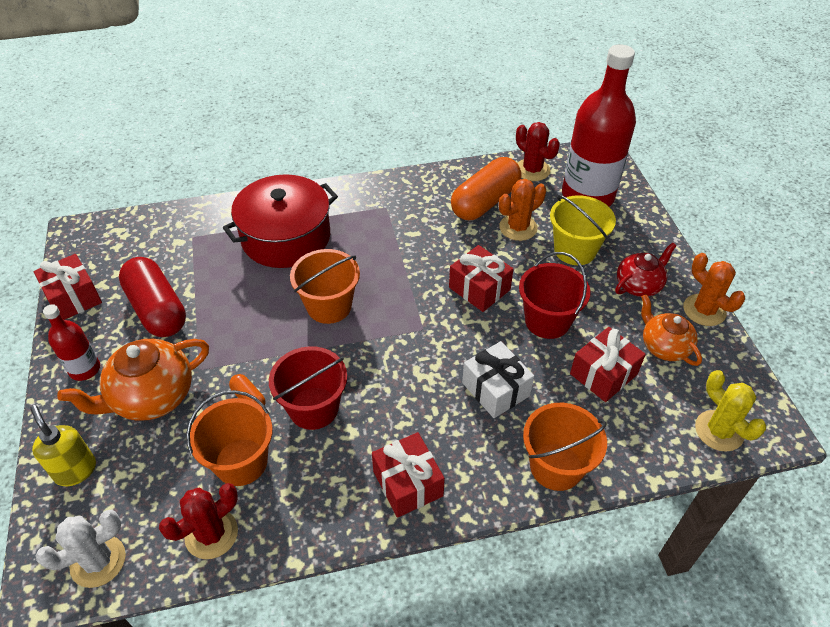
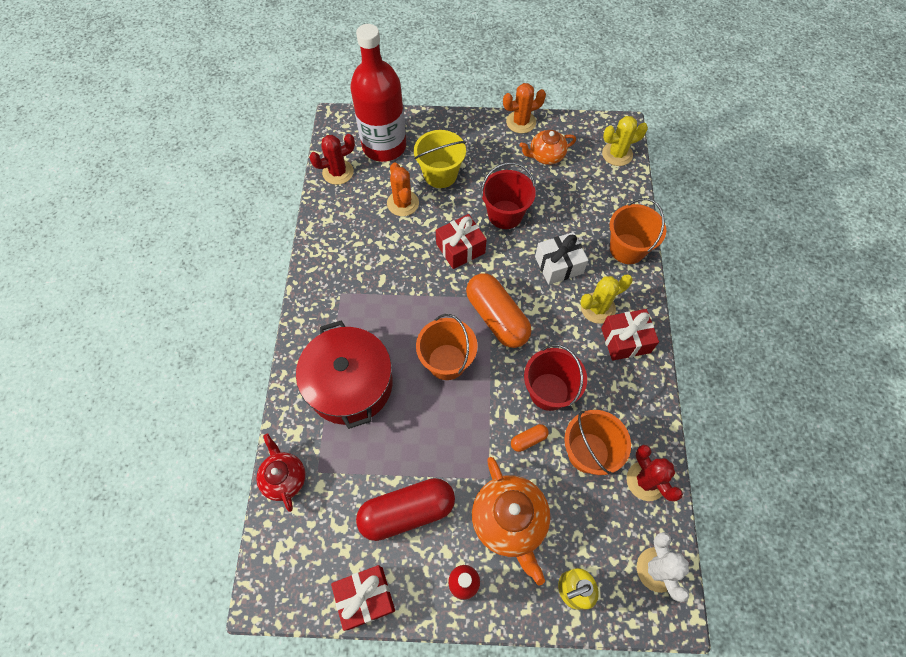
camera: 75 degrees left, 15 degrees up
orange capsule [451,157,521,220] -> orange capsule moved to [466,273,531,348]
red gift [570,327,646,402] -> none
red teapot [615,242,676,297] -> red teapot moved to [256,434,306,512]
none -> yellow cactus [580,275,633,324]

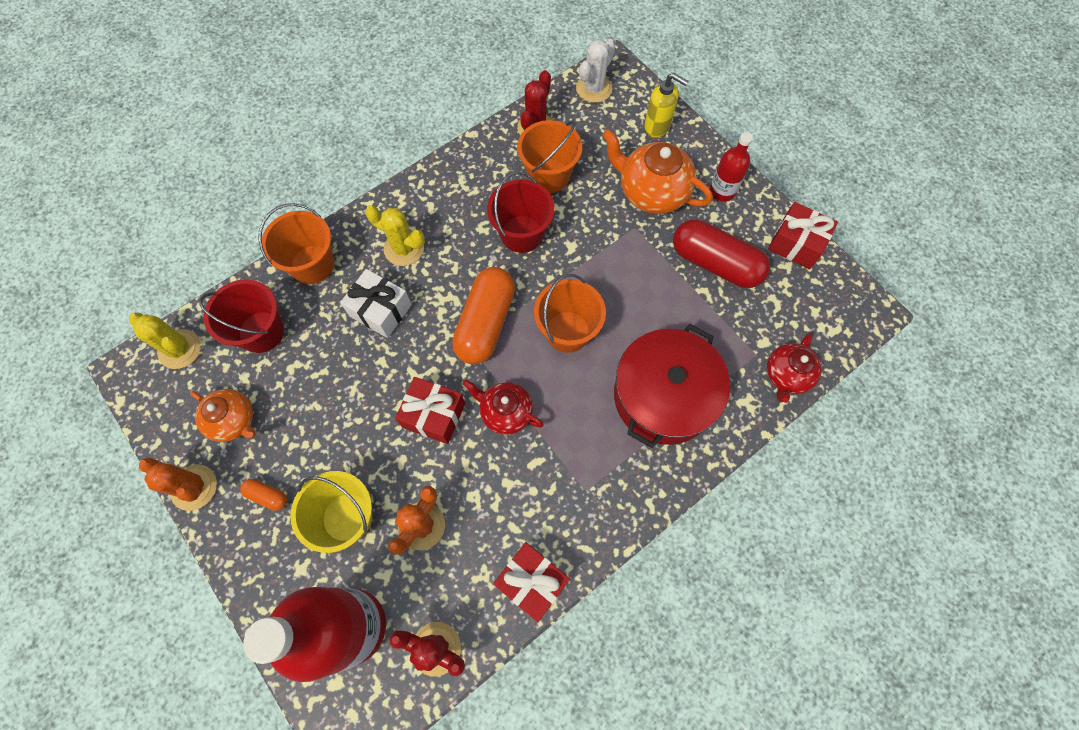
camera: 130 degrees left, 5 degrees up
orange teapot [472,457,550,585] -> orange teapot turned 90 degrees counterclockwise [602,129,712,214]
red bucket [481,162,536,229] -> red bucket moved to [199,280,284,353]
orange capsule [511,424,549,452] -> orange capsule moved to [240,479,287,511]
red gift [601,309,659,361] -> red gift moved to [493,542,570,622]
none -> red teapot [463,380,544,435]

